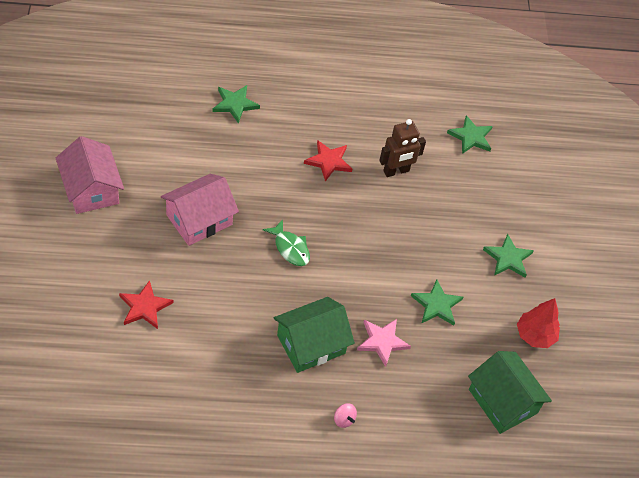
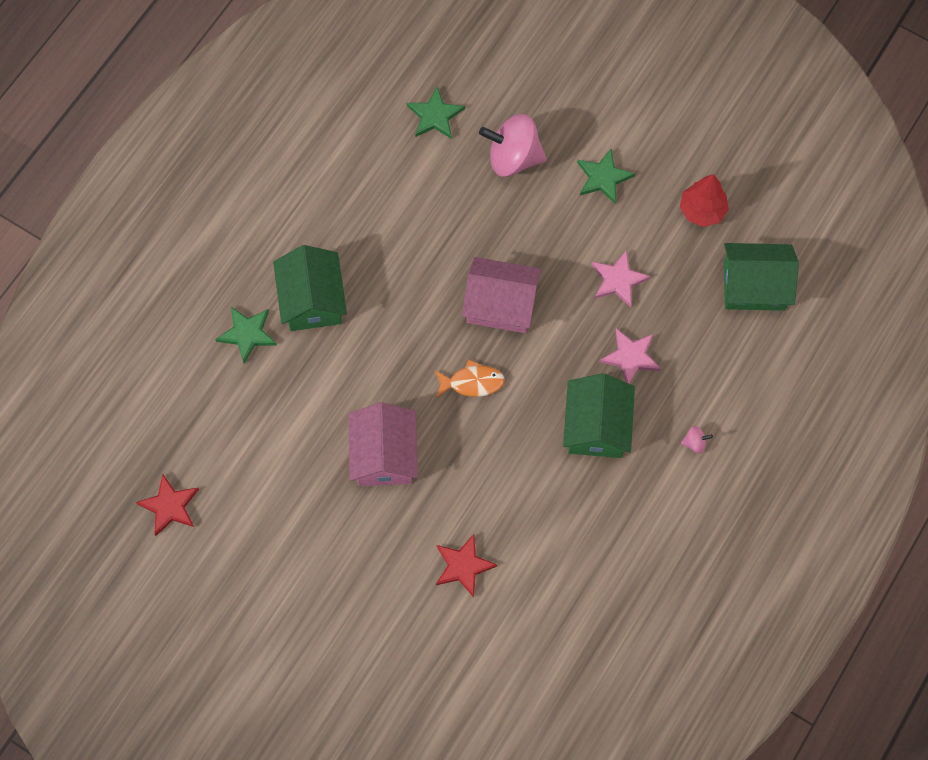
camera: 50 degrees left, 15 degrees up
pink house [56,136,124,214] -> pink house moved to [462,257,541,333]
green fish [263,219,310,266] -> orange fish [434,359,505,398]
red star [304,140,352,181] -> red star moved to [136,474,199,536]
brown robot [379,119,426,177] -> none
green star [411,280,463,326] -> pink star [591,250,651,308]
none -> green house [273,245,347,331]
none -> pink spinning top [479,114,547,177]

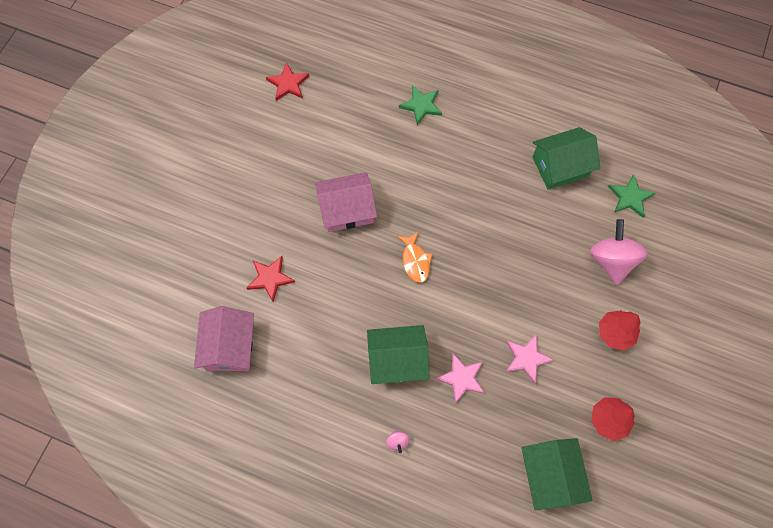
camera: 80 degrees right, 0 degrees up
green house [273,245,347,331] -> green house moved to [532,127,600,189]
pink house [462,257,541,333] -> pink house moved to [194,306,254,371]
green star [577,149,635,204] -> red tree [599,310,641,351]

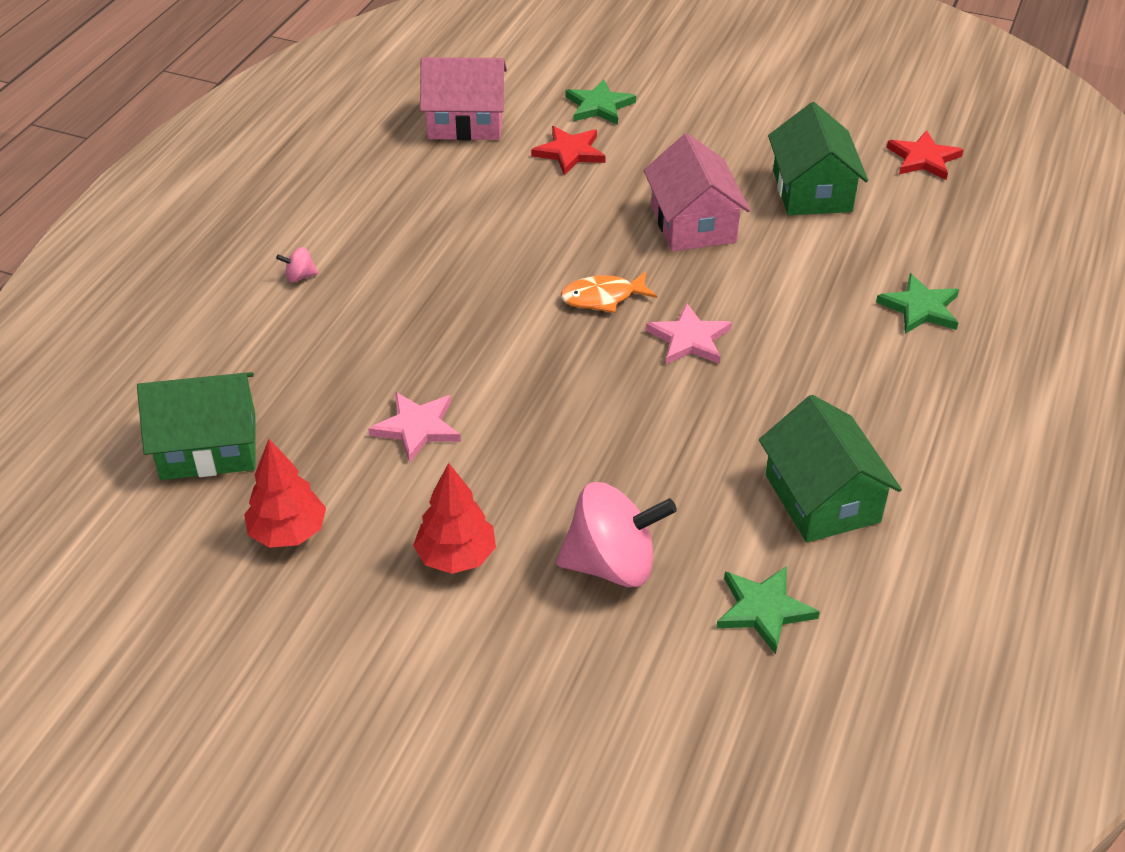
camera: 90 degrees right, 25 degrees down
green house [367,325,430,384] -> green house moved to [768,102,868,215]
pink star [436,353,485,404] -> pink star moved to [646,303,732,364]
none -> green star [566,79,636,125]

